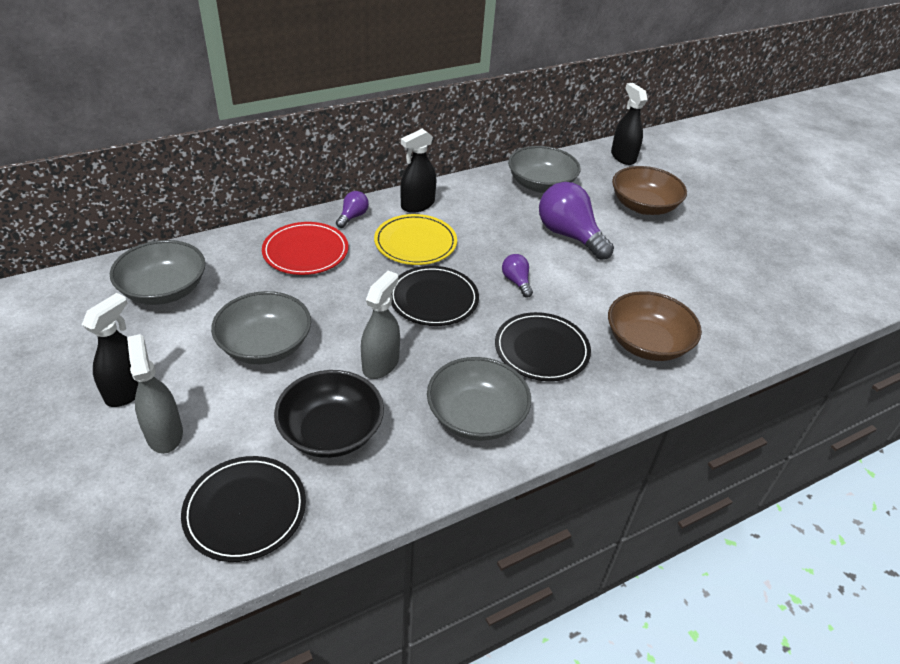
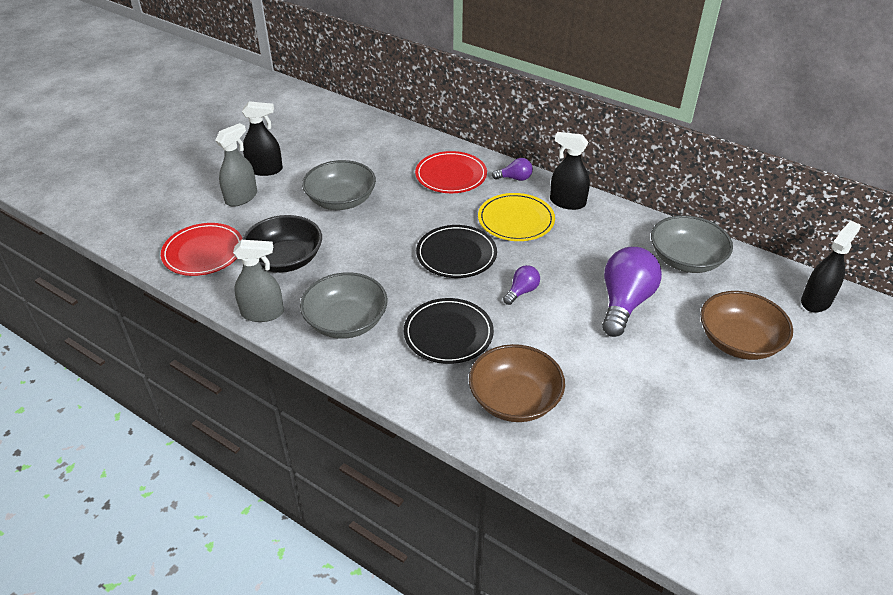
camera: 65 degrees right, 0 degrees up
grey bowl [110,240,205,305] -> none
black plate [181,456,306,562] -> red plate [161,223,243,276]
grey spray bottle [361,271,400,379] -> grey spray bottle moved to [233,240,284,322]

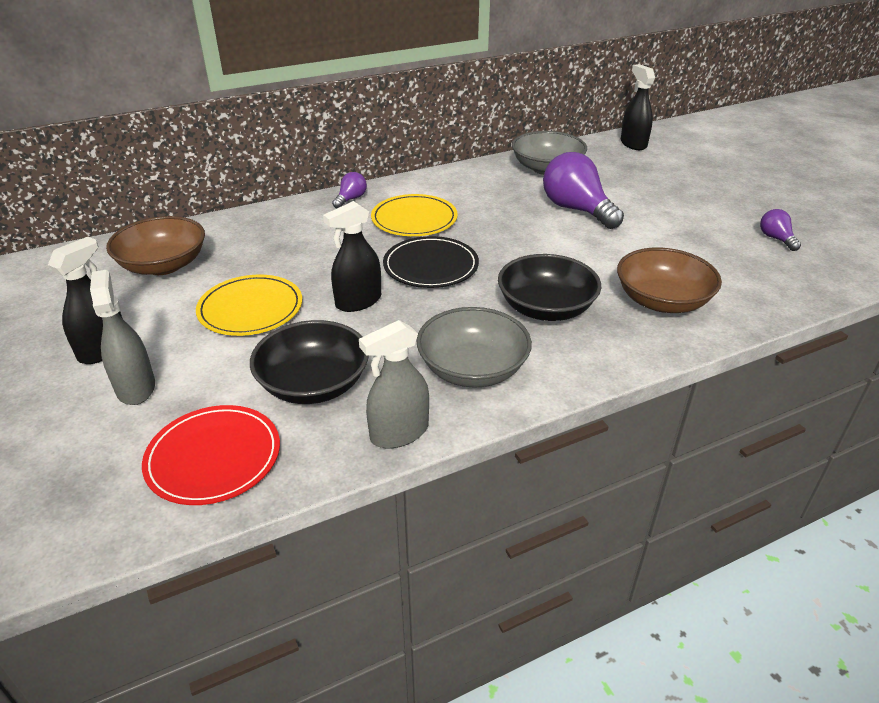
camera: 60 degrees left, 5 degrees down
grey spray bottle [233,240,284,322] -> grey spray bottle turned 150 degrees counterclockwise [359,320,429,448]
grey bowl [302,160,376,210] -> yellow plate [196,275,302,336]
black plate [404,298,494,364] -> black bowl [498,254,601,321]
red plate [415,151,487,193] -> none
purple light bulb [503,265,540,305] -> purple light bulb moved to [760,209,801,251]
black spray bottle [550,132,590,210] -> black spray bottle moved to [323,201,381,312]
brown bowl [700,291,793,360] -> brown bowl moved to [106,216,205,275]

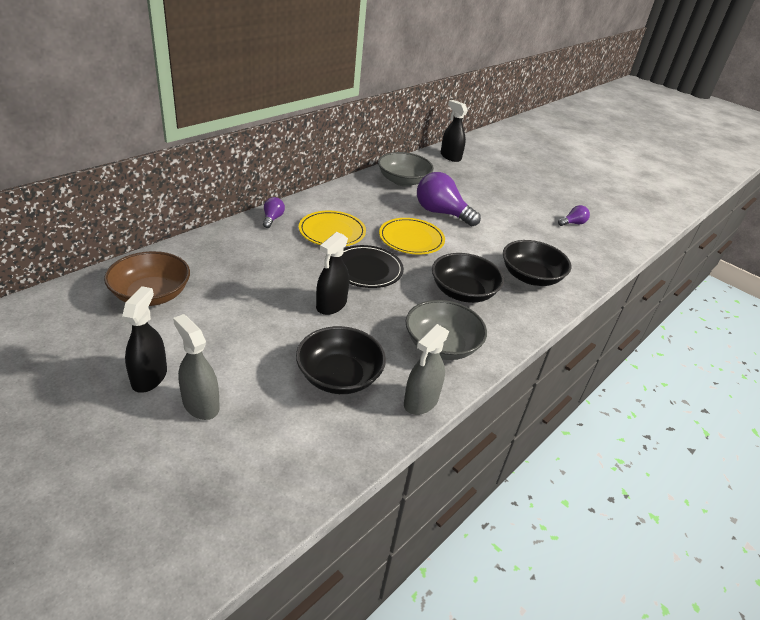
camera: 25 degrees left, 0 degrees up
red plate [142,405,280,505] -> none
yellow plate [196,275,302,336] -> yellow plate moved to [379,218,445,254]
brown bowl [617,248,722,313] -> black bowl [503,240,571,286]
purple light bulb [760,209,801,251] -> purple light bulb turned 105 degrees clockwise [558,205,590,226]

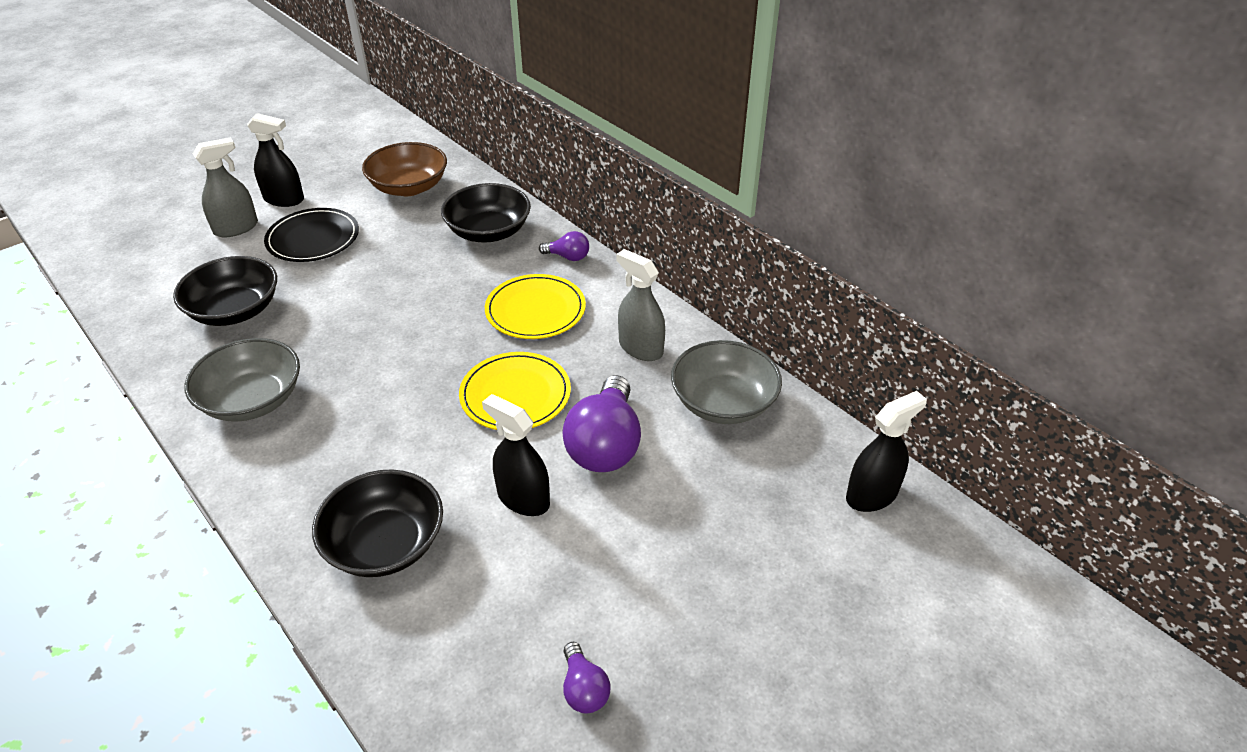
camera: 100 degrees right, 5 degrees up
black spray bottle [316,232,349,315] -> black spray bottle moved to [482,394,550,516]
black plate [341,245,404,288] -> black plate moved to [264,208,359,262]
grey spray bottle [404,324,449,415] -> grey spray bottle moved to [616,249,665,361]
purple light bulb [417,172,481,226] -> purple light bulb turned 150 degrees clockwise [562,375,641,472]
black bowl [432,253,504,303] -> black bowl moved to [441,183,531,243]

